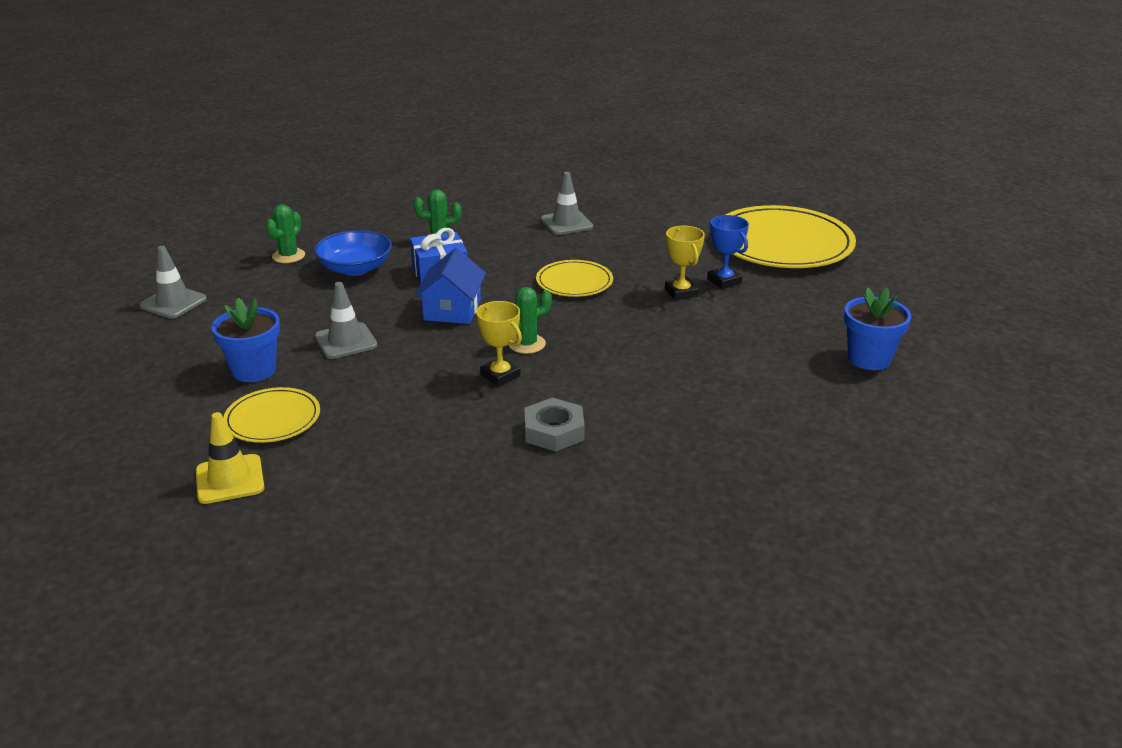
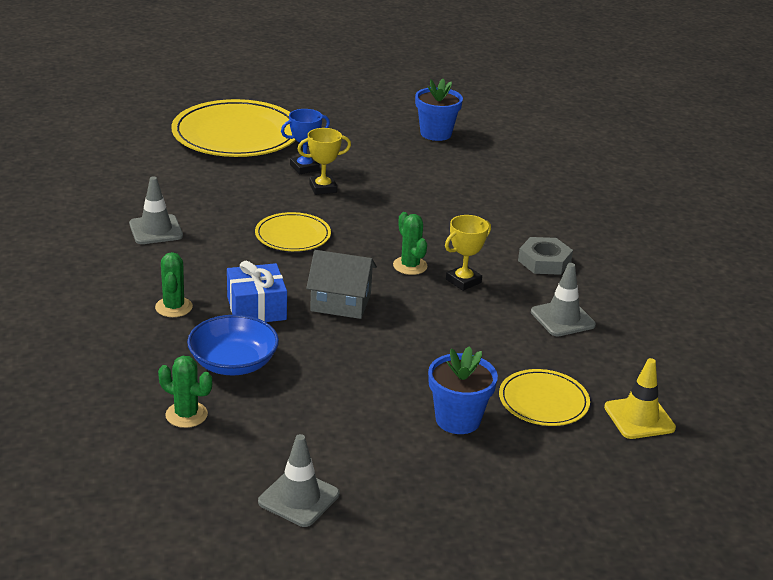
camera: 90 degrees left, 0 degrees up
grey traffic cone [315,282,377,359] -> grey traffic cone moved to [531,263,596,337]
blue house [415,248,486,324] -> grey house [306,250,377,319]

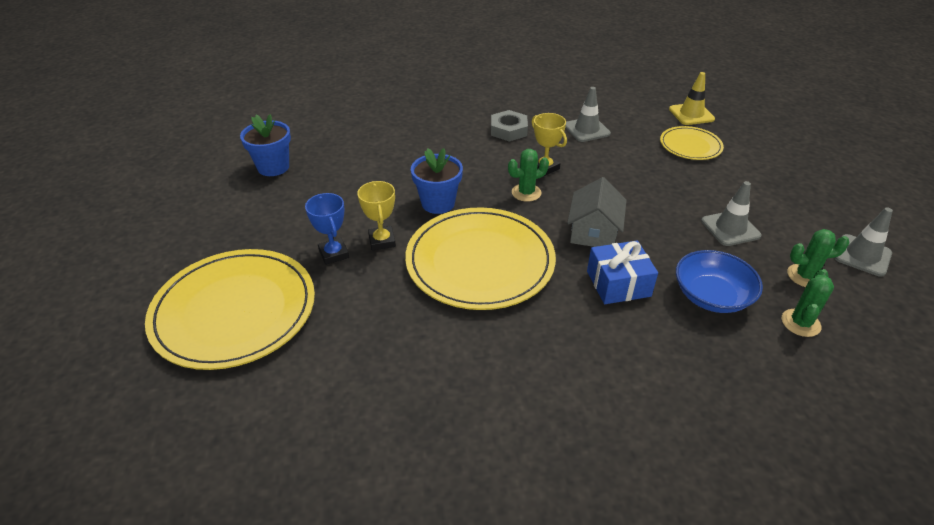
camera: 85 degrees left, 10 degrees up
grey traffic cone [129,176,183,244] -> grey traffic cone moved to [701,181,762,246]
green cactus [155,252,193,317] -> green cactus moved to [787,229,850,287]
yellow plate [255,212,331,251] -> yellow plate [405,207,556,310], size x1.95
blue flower pot [428,346,498,434] -> blue flower pot moved to [411,148,463,214]

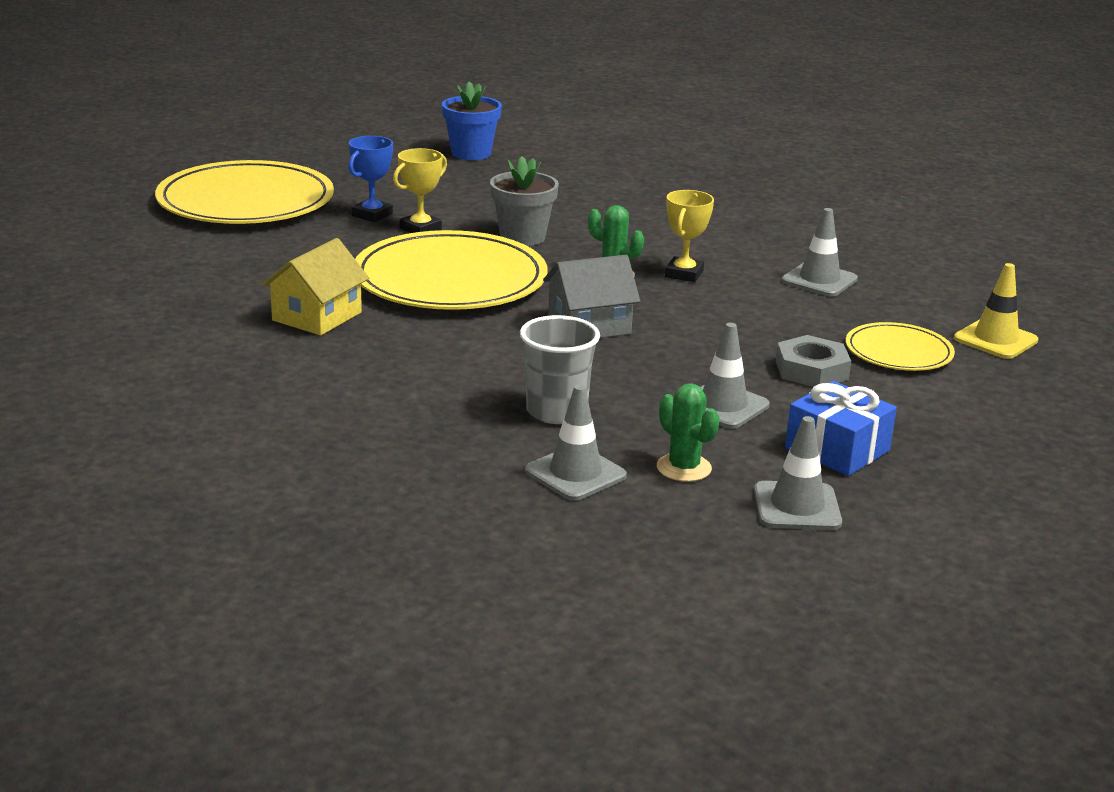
camera: 55 degrees right, 15 degrees down
blue flower pot [411,148,463,214] -> grey flower pot [490,156,559,246]
grey nut [491,110,528,141] -> grey nut moved to [776,335,851,387]
blue gift [587,240,658,304] -> blue gift moved to [785,381,897,476]
blue bowl [676,250,763,313] -> grey cup [520,315,600,424]
green cactus [782,269,834,337] -> grey traffic cone [525,385,627,501]
none -> yellow house [261,238,369,335]

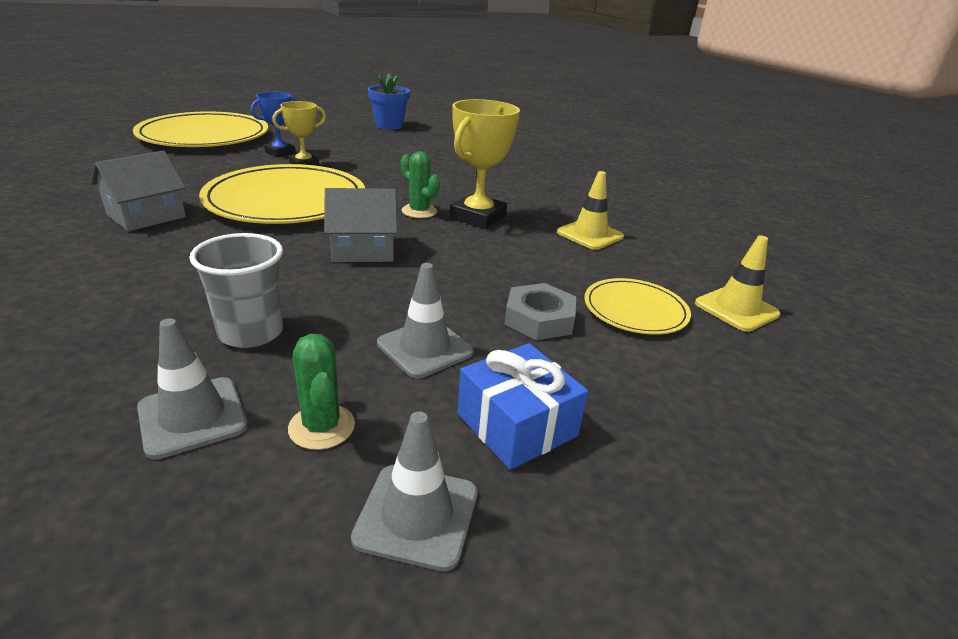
camera: 10 degrees right, 5 degrees up
yellow house [261,238,369,335] -> grey house [91,151,186,231]
grey flower pot [490,156,559,246] -> none
yellow trophy [665,190,714,282] -> yellow trophy [450,99,520,229], size x1.59
grey traffic cone [781,208,858,297] -> yellow traffic cone [557,171,624,250]

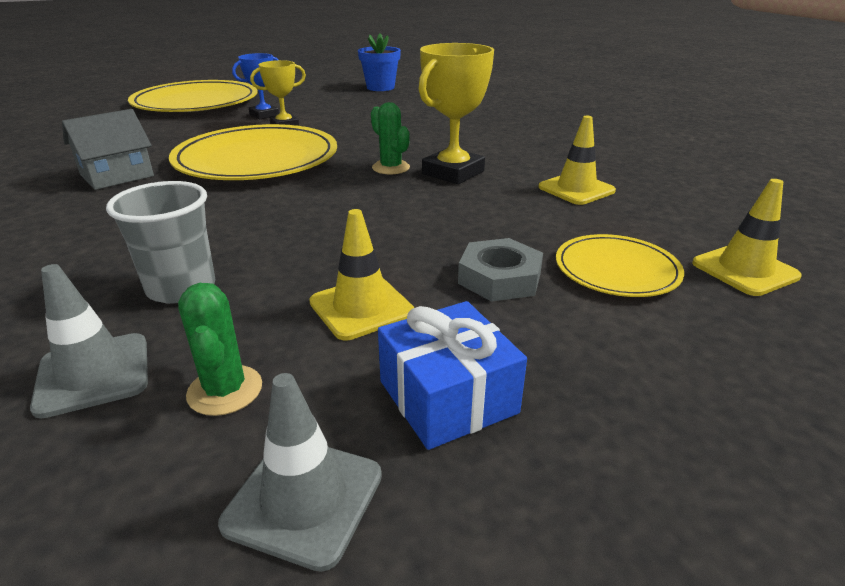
camera: 10 degrees right, 0 degrees up
grey house [325,188,397,262] -> none
grey traffic cone [377,263,474,378] -> yellow traffic cone [309,209,414,340]

